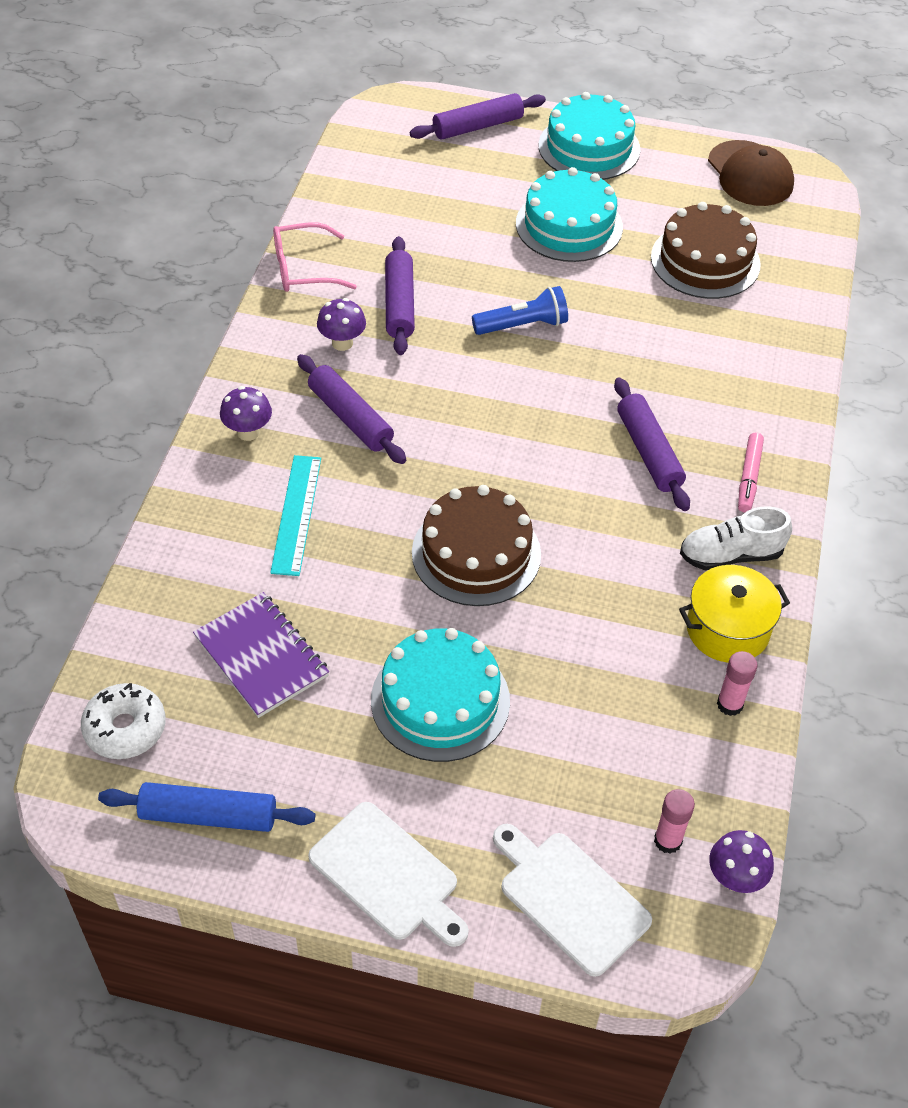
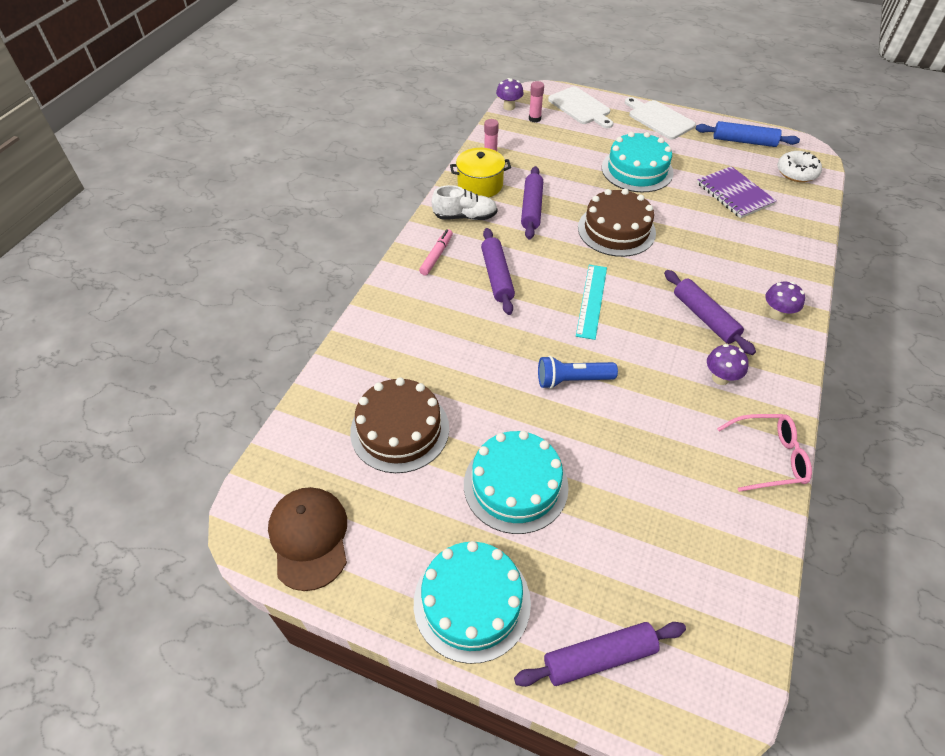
camera: 170 degrees left, 0 degrees up
turquoise ruler [270,455,321,576] -> turquoise ruler moved to [576,265,607,340]
purple rolling pin [385,236,415,355] -> purple rolling pin moved to [521,166,543,239]

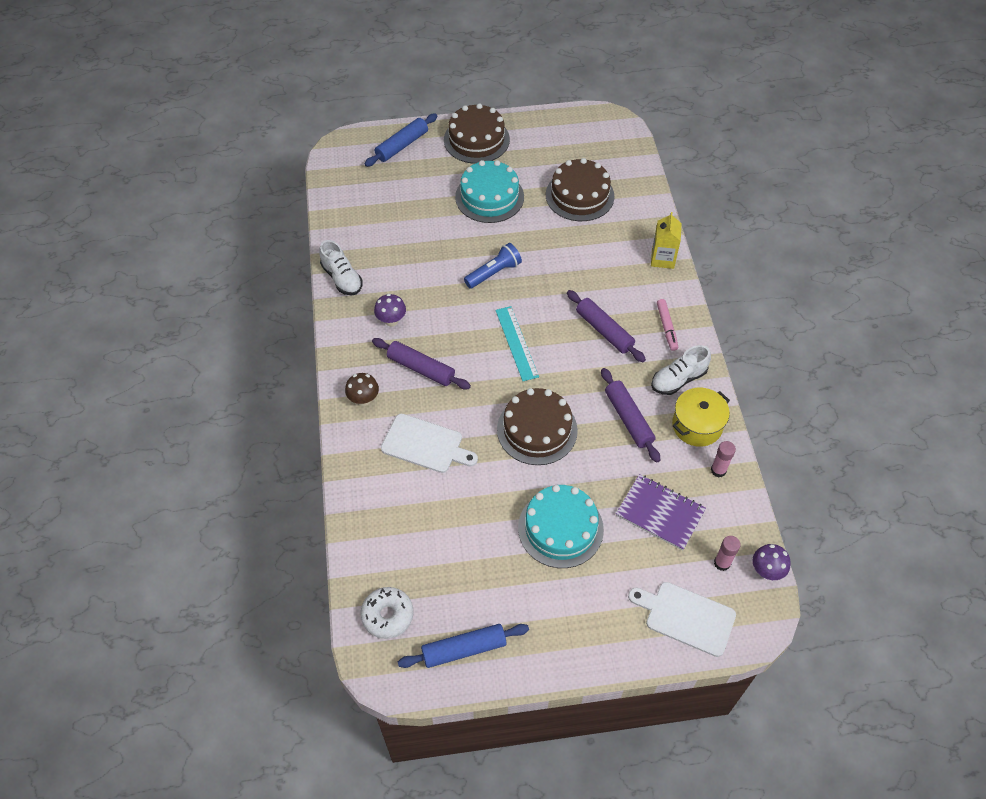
camera: 150 degrees right, 5 degrees up
brown cap [268,487,347,591] -> none
turquoise cake [414,541,531,664] -> brown cake [444,103,510,164]
purple rolling pin [514,622,686,687] -> blue rolling pin [364,113,437,167]
white cutting board [625,97,696,139] -> white cutting board moved to [381,414,478,473]
purple notebook [697,166,776,218] -> purple notebook moved to [616,474,706,551]
pink glasses [717,414,812,492] -> white shoe [319,240,363,295]
purple mushroom [765,282,805,320] -> brown mushroom [345,373,379,406]
none -> yellow carton [651,212,682,269]

